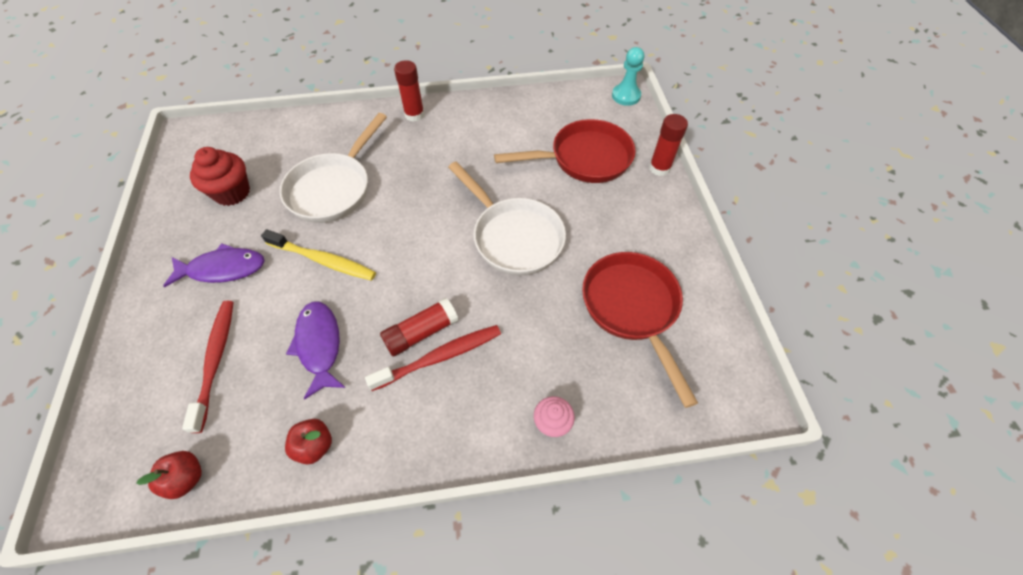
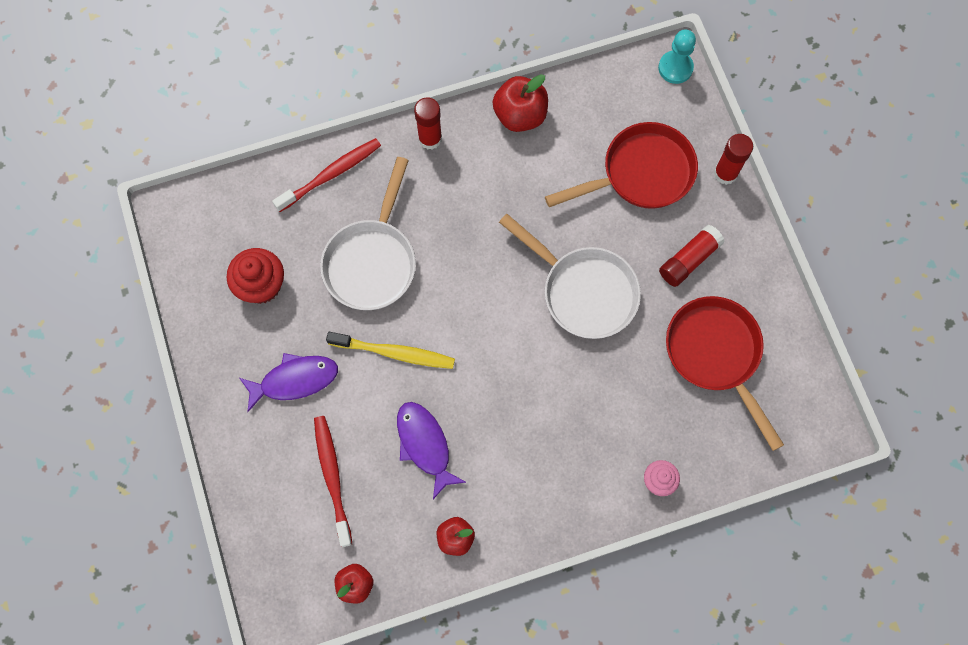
camera: 10 degrees left, 15 degrees up
red toothbrush [365,325,501,391] -> red toothbrush moved to [272,138,381,212]
red glue stick [380,298,459,356] -> red glue stick moved to [659,225,724,287]
none -> red apple [493,74,548,132]

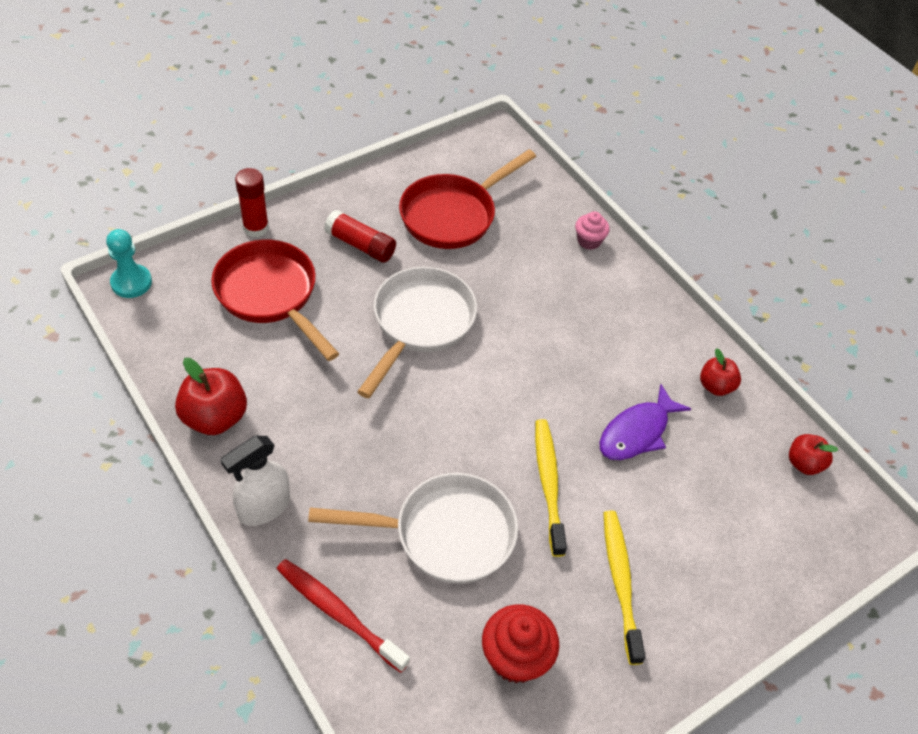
camera: 110 degrees left, 20 degrees down
purple fish [239,353,338,412] -> yellow toothbrush [603,511,645,665]
red toothbrush [314,416,352,547] -> none
red glue stick [414,97,442,150] -> white spray bottle [220,436,290,526]

